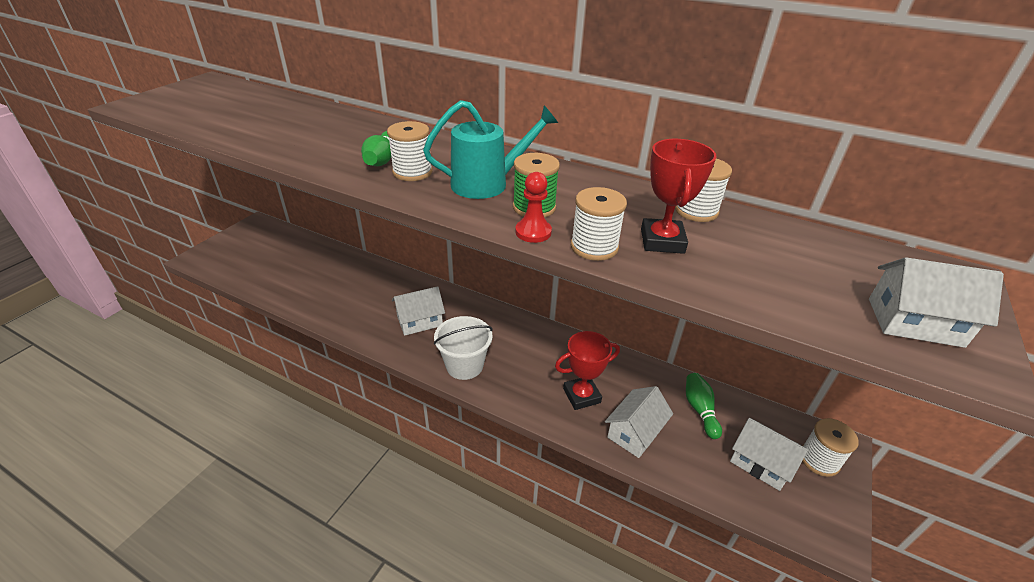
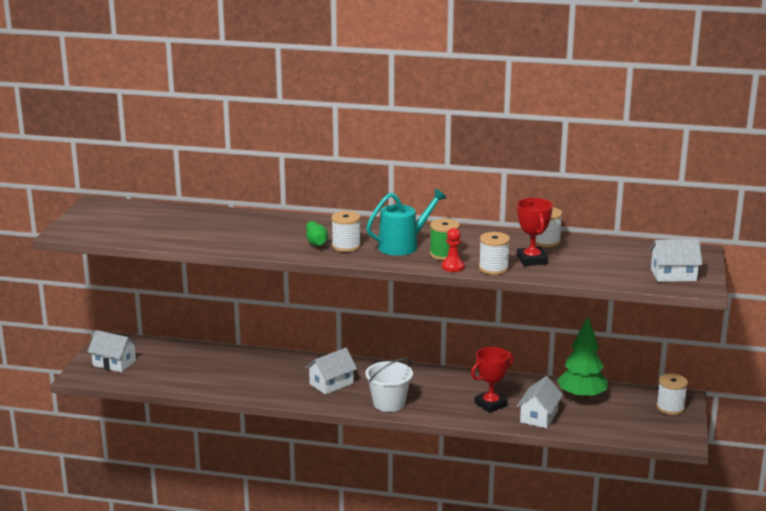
camera: 15 degrees left, 15 degrees down
green bowling pin [686,373,722,439] -> green tree [557,317,608,401]
white house [730,418,808,491] -> white house moved to [88,330,138,372]

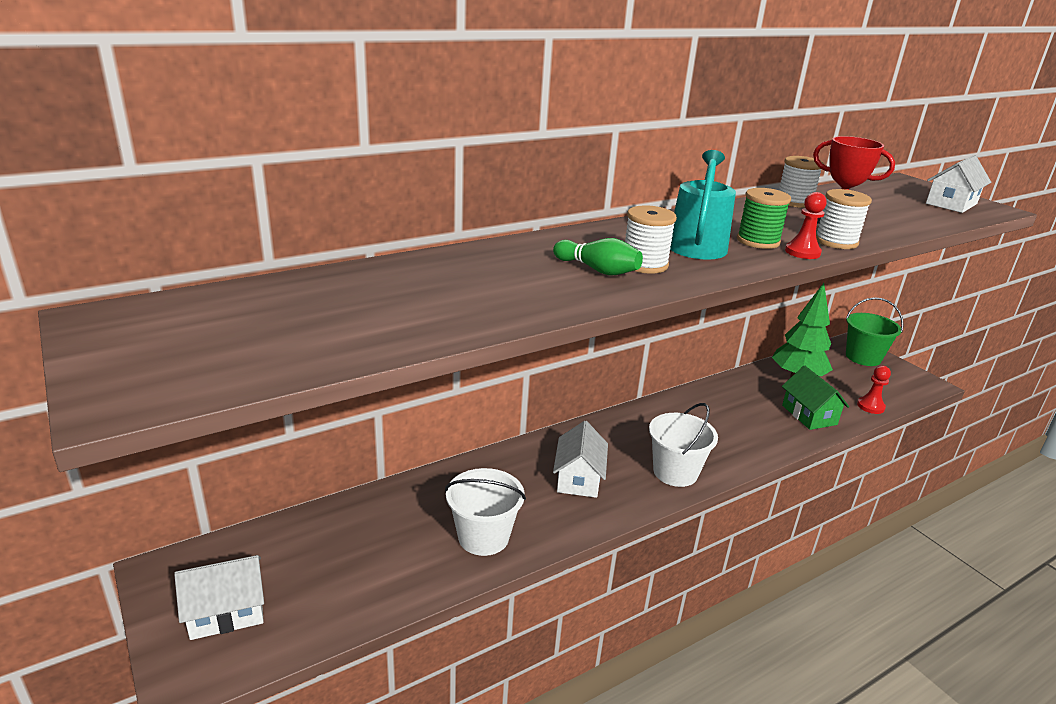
camera: 45 degrees left, 5 degrees up
red trophy [471,347,514,413] -> none
white house [516,376,563,428] -> green house [782,366,849,430]
white spool [657,374,688,415] -> green bucket [846,297,904,366]
none -> white bucket [445,468,526,556]
none -> red pawn [857,366,891,414]

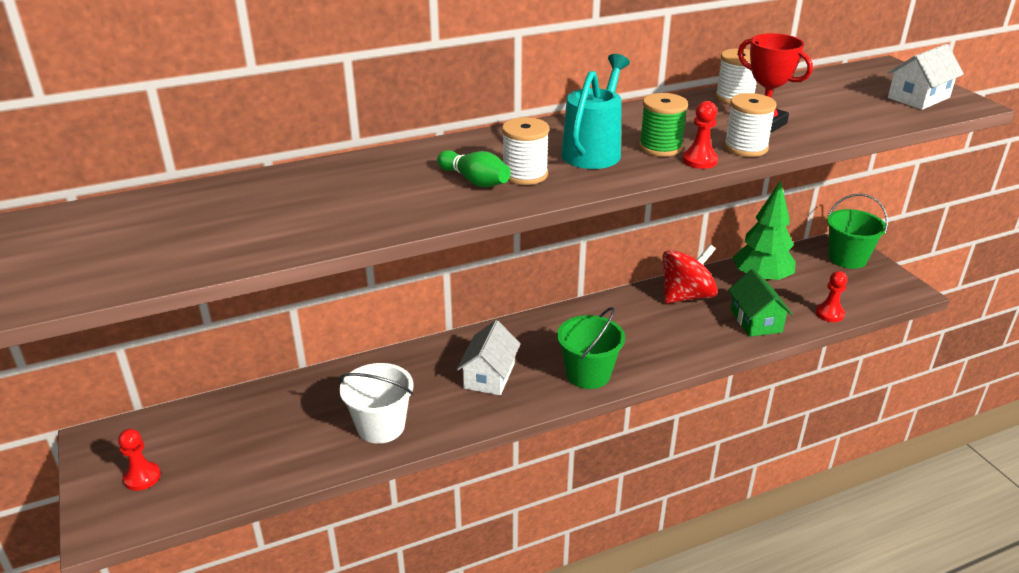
camera: 10 degrees right, 5 degrees up
white house [174,555,264,640] -> red pawn [118,429,161,491]
white bucket [649,403,718,487] -> green bucket [557,307,625,389]
none -> red spinning top [662,244,718,304]

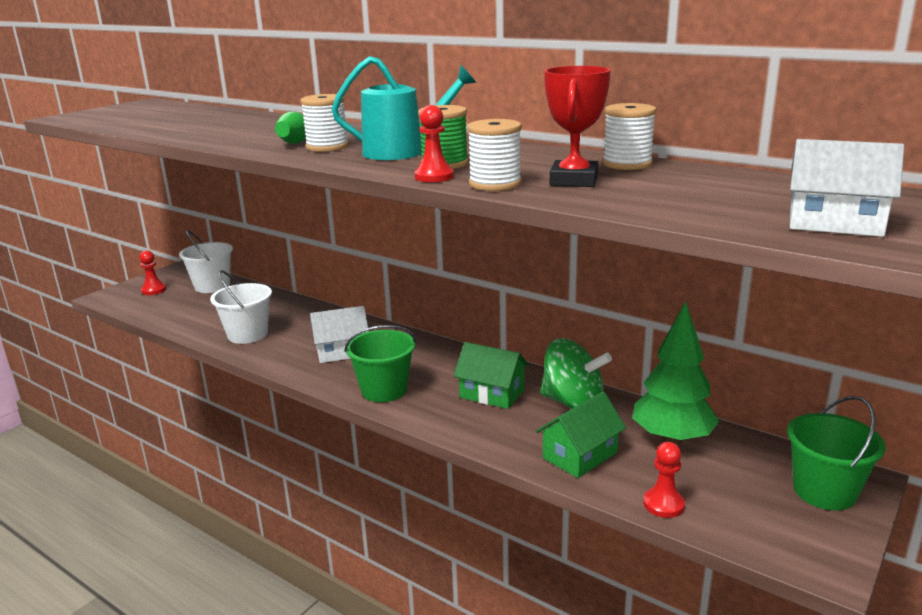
camera: 60 degrees right, 10 degrees down
red spinning top [662,244,718,304] -> green spinning top [540,338,612,409]
none -> white bucket [179,230,233,293]
none -> green house [454,342,529,409]

